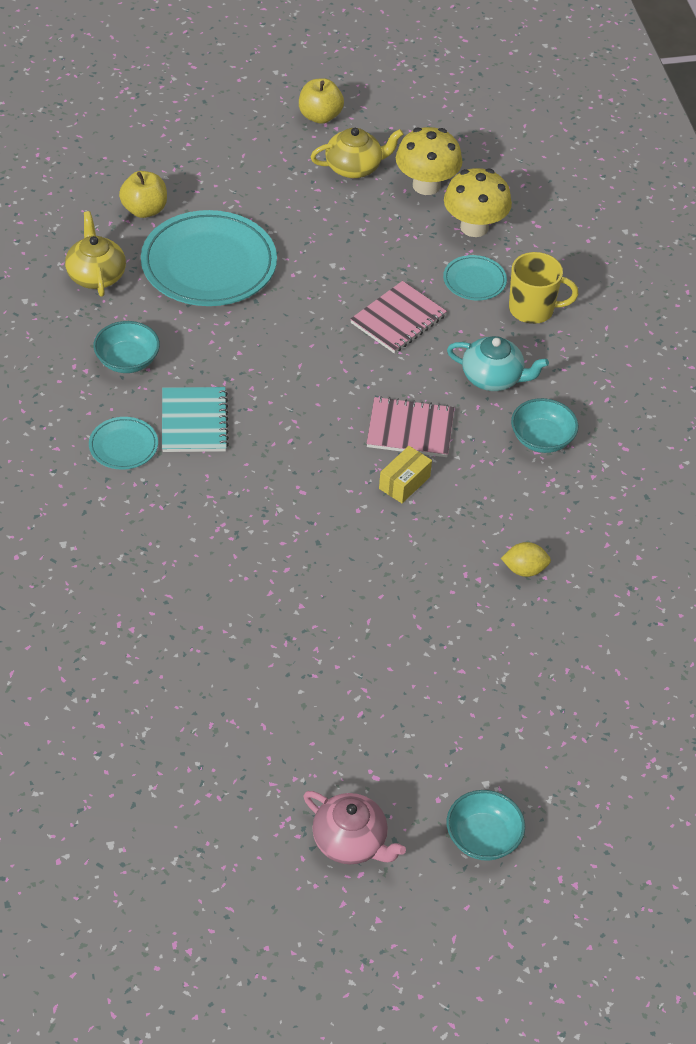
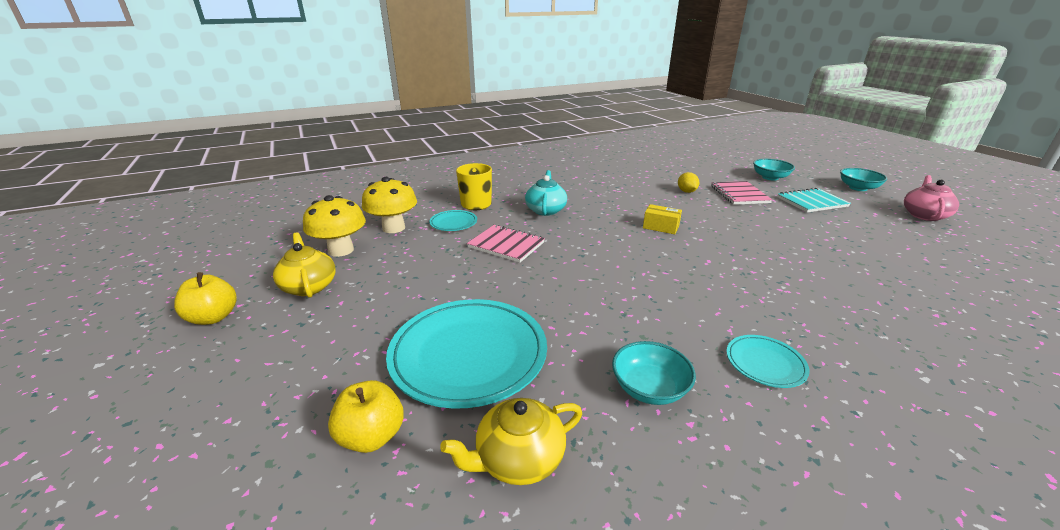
camera: 100 degrees left, 20 degrees down
turquoise notebook [162,387,229,452] -> turquoise notebook moved to [777,188,851,212]
pink notebook [366,396,454,457] -> pink notebook moved to [711,181,772,205]
turquoise bowl [511,398,579,453] -> turquoise bowl moved to [753,159,795,181]

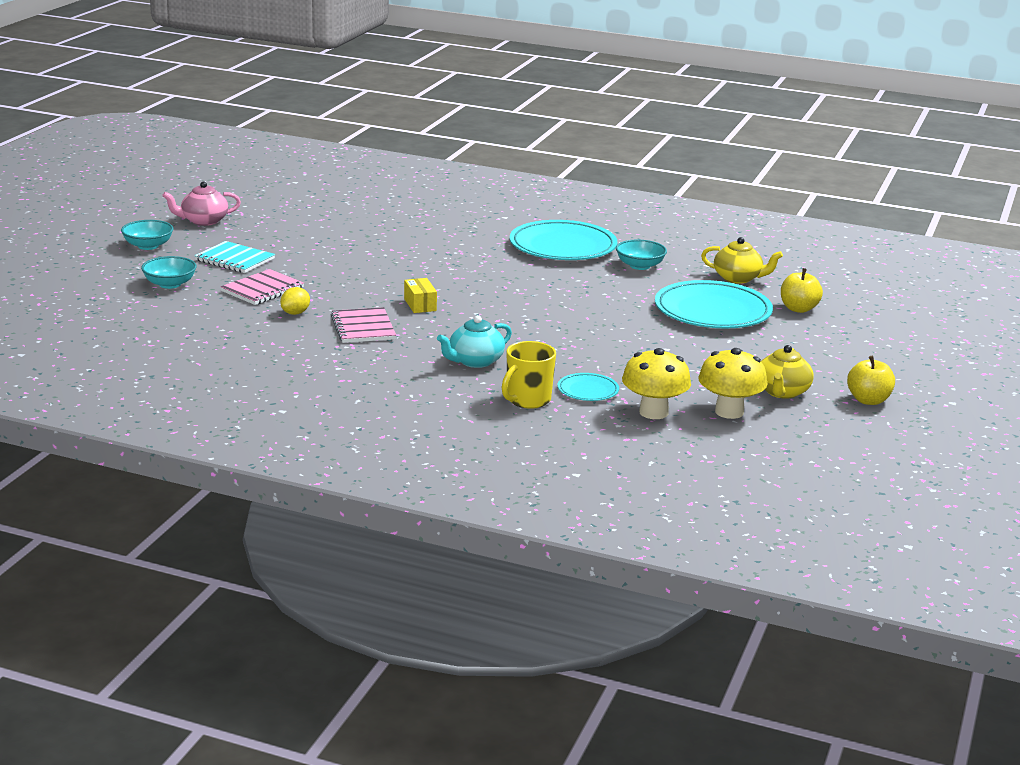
camera: 135 degrees left, 5 degrees down
pink notebook [467,224,545,263] -> pink notebook moved to [331,307,396,343]
turquoise plate [726,335,810,388] -> turquoise plate [510,220,617,260], size x2.12

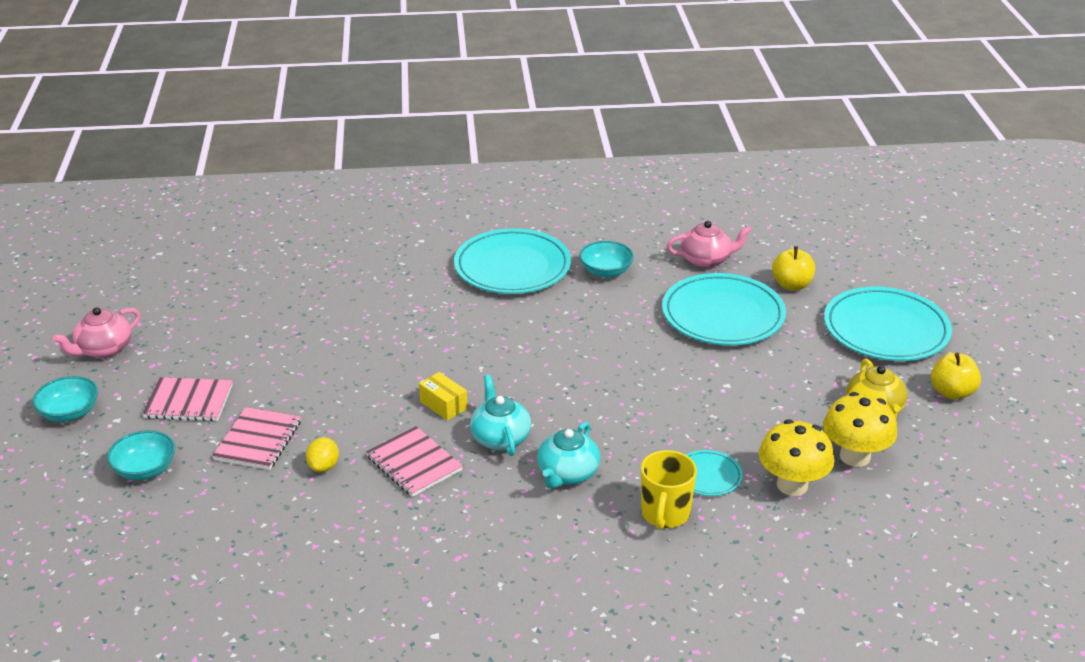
camera: 25 degrees left, 10 degrees up
turquoise notebook [194,241,275,273] -> pink notebook [142,377,233,422]
yellow teapot [701,237,783,284] -> pink teapot [667,221,752,268]
none -> turquoise teapot [470,375,531,456]
none -> turquoise plate [824,287,952,361]

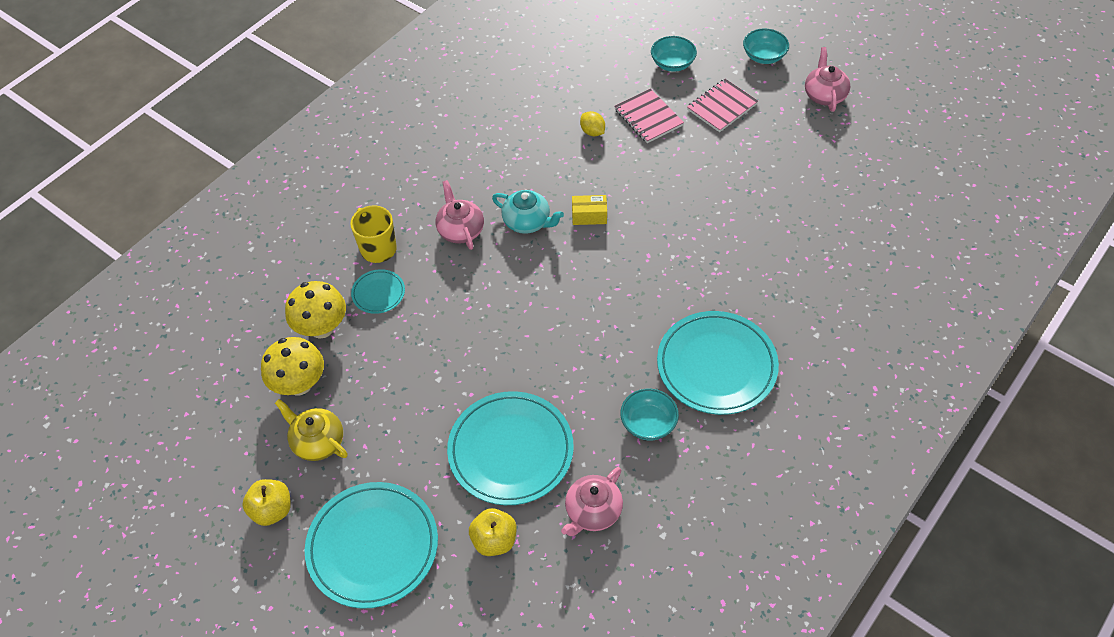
camera: 135 degrees right, 20 degrees up
pink notebook [366,426,463,497] -> none
turquoise teapot [537,422,600,489] -> pink teapot [436,180,484,250]

